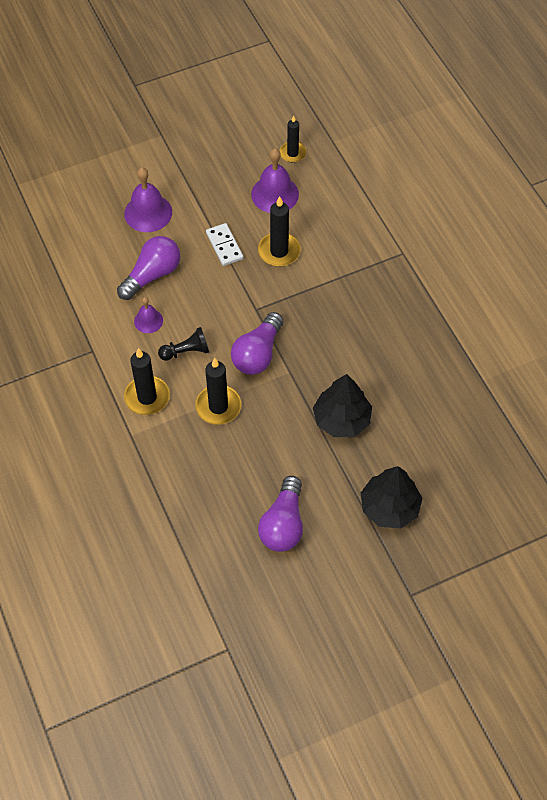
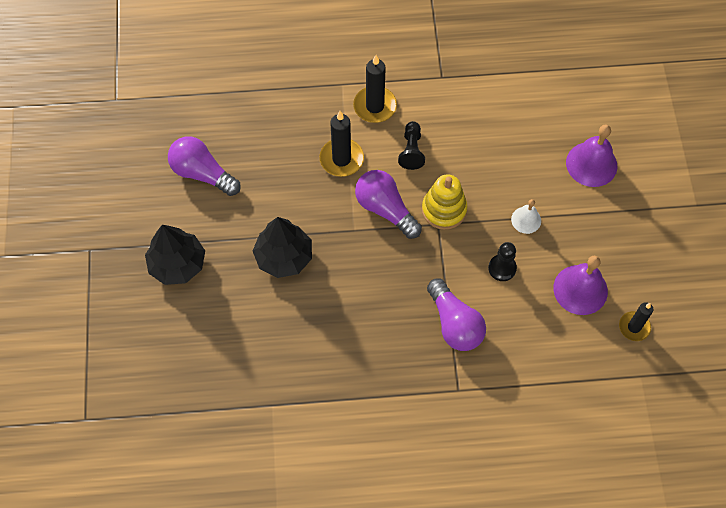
camera: 110 degrees right, 5 degrees up
purple light bulb [117,236,180,300] -> purple light bulb moved to [427,278,486,351]
purple bell [134,297,163,333] -> none
white domino [206,223,243,266] -> white bell [511,199,541,234]
black candle [258,196,301,267] -> black pawn [488,242,517,281]
none -> yellow stacking toy [422,174,467,230]

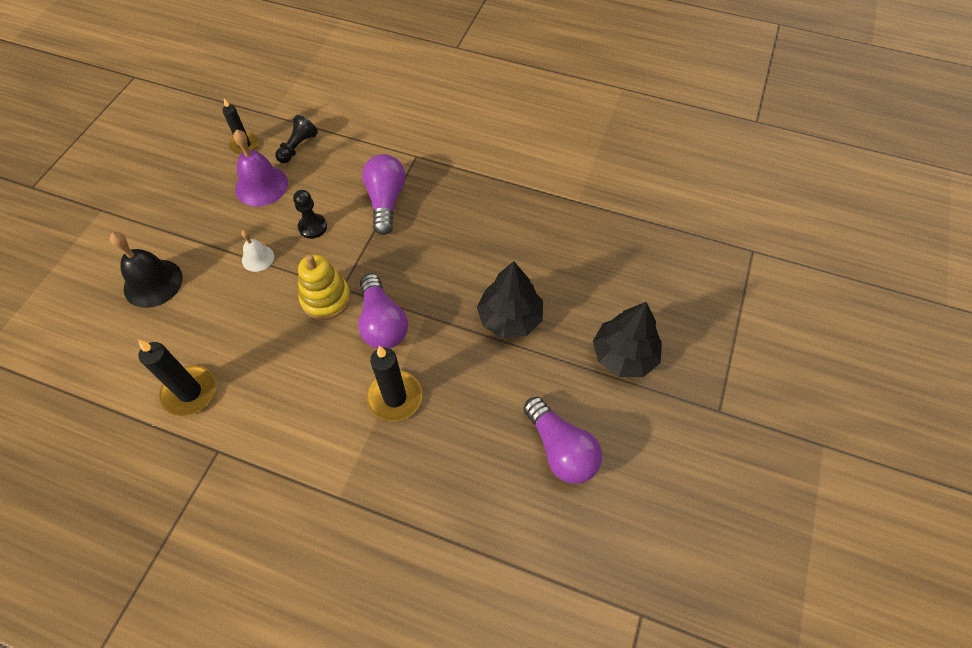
camera: 155 degrees left, 5 degrees down
black candle [353,55,397,123] -> black candle moved to [138,340,216,416]
black pawn [398,121,425,170] -> black pawn moved to [275,115,318,163]
purple bell [566,125,617,187] -> black bell [110,232,183,308]

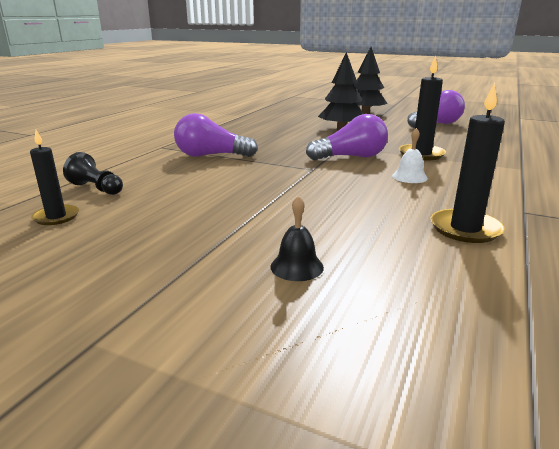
camera: 85 degrees left, 35 degrees down
black bell [110,232,183,308] -> black bell [271,196,324,281], size x0.57
purple bell [233,129,288,206] -> none
white bell [241,230,274,272] -> white bell moved to [392,128,428,183]
black pawn [293,190,327,239] -> none
yellow stacking toy [298,254,351,320] -> none

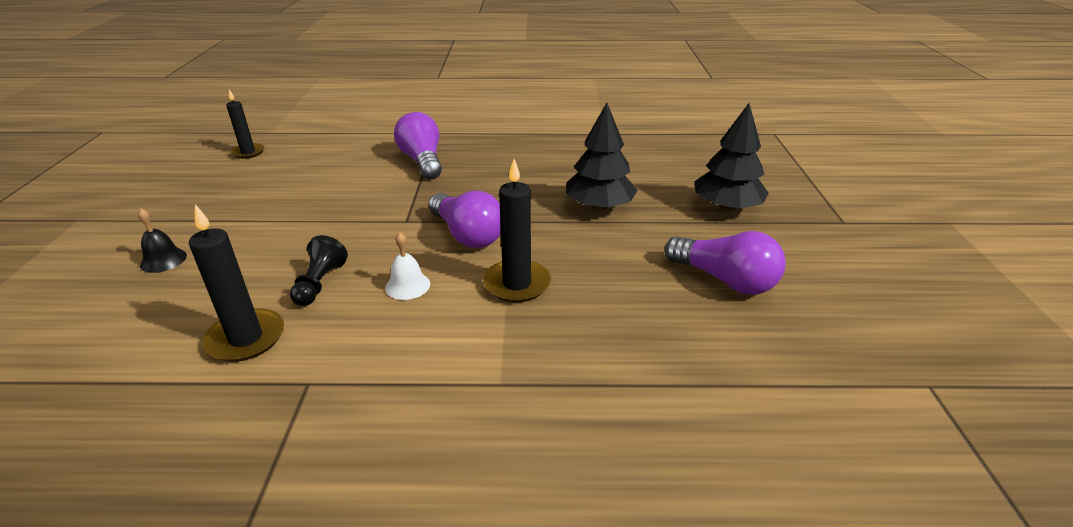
camera: 65 degrees right, 10 degrees up
black pawn [63,152,123,195] -> black pawn moved to [290,235,348,306]

